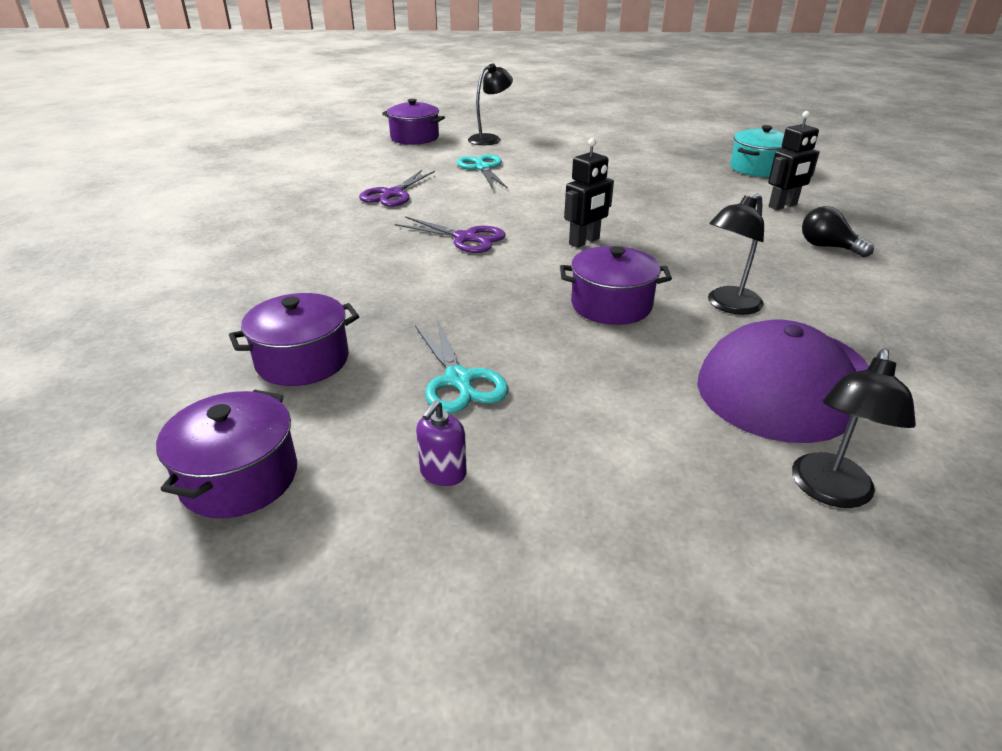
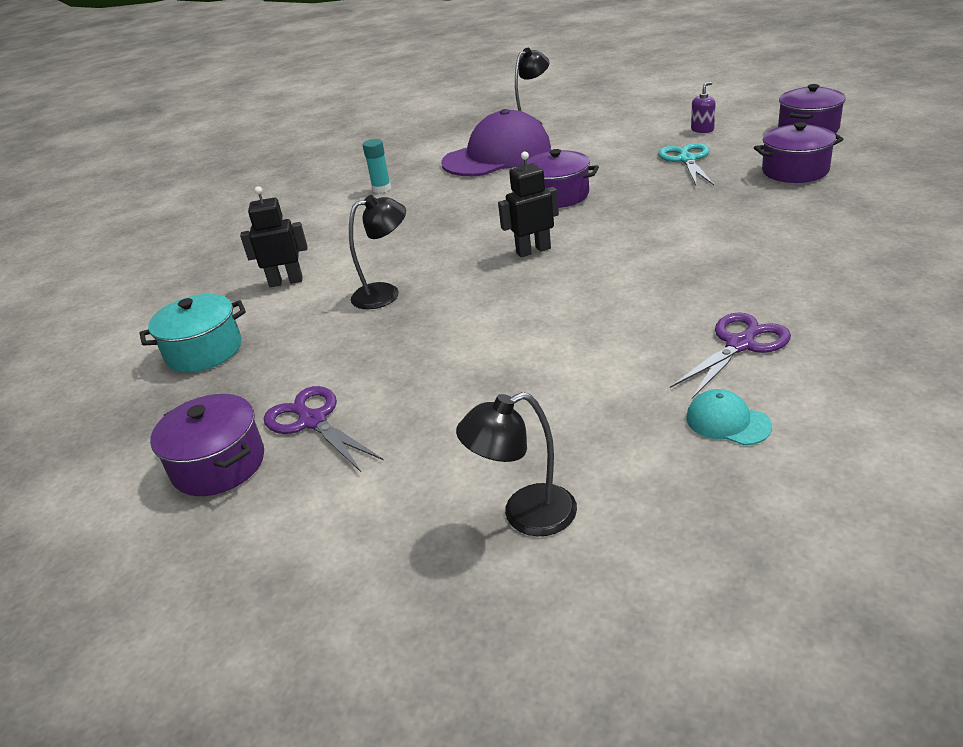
camera: 155 degrees left, 0 degrees up
purple pot [382,99,445,145] -> purple pot moved to [150,394,264,496]
purple scissors [395,216,506,253] -> purple scissors moved to [264,386,383,472]
turquoise scissors [457,154,508,188] -> none
black lamp [708,193,764,315] -> black lamp moved to [349,195,406,309]
black light bulb [802,206,874,257] -> none
none -> turquoise glue stick [363,139,391,193]
none -> turquoise cap [686,389,772,445]

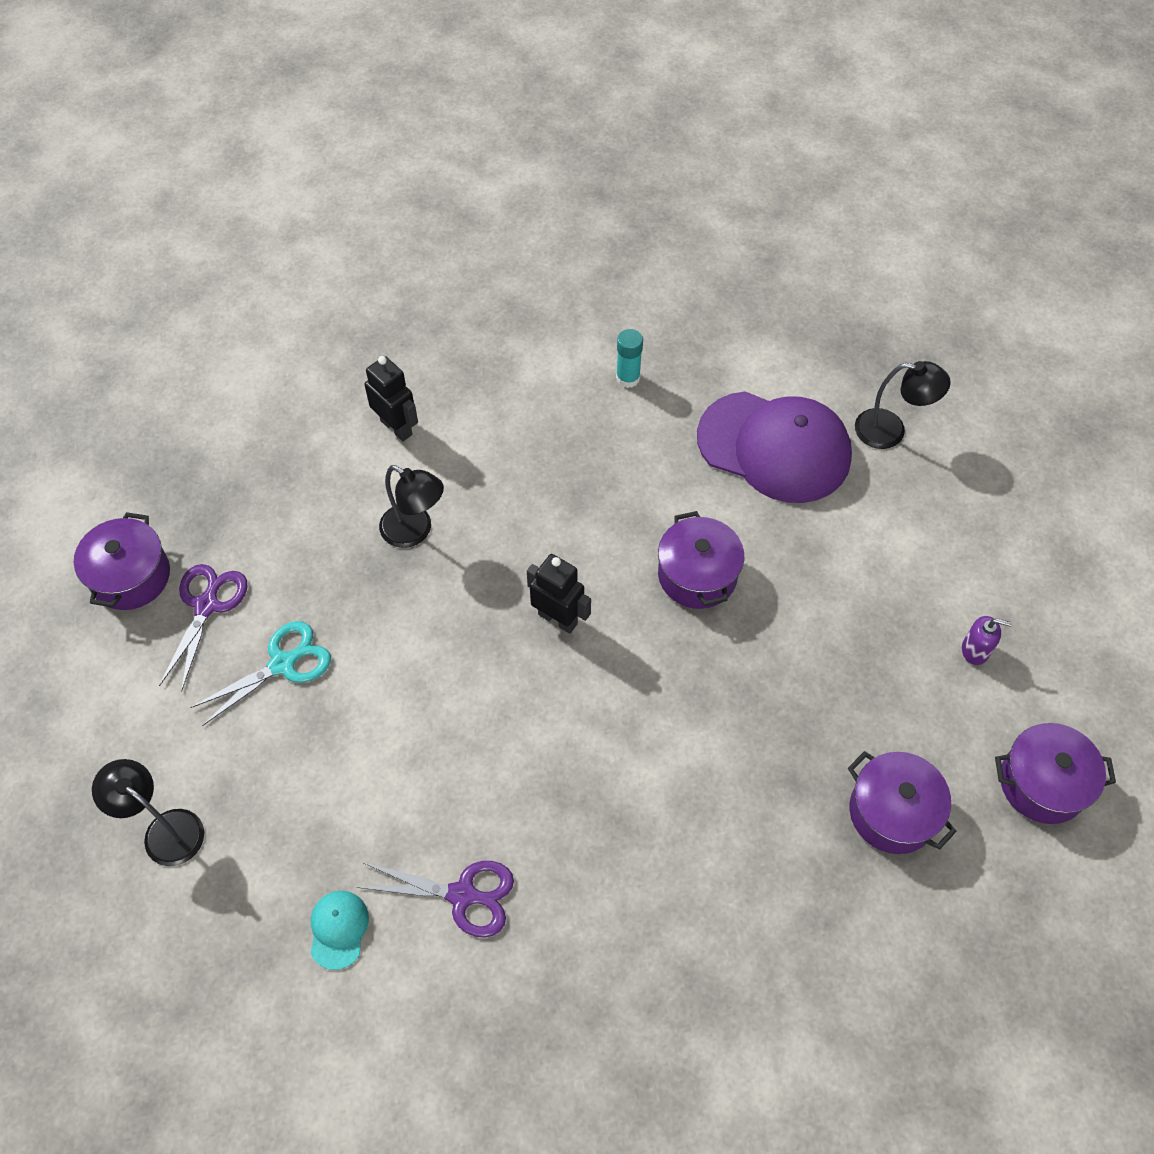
camera: 50 degrees right, 25 degrees up
turquoise pot [140,294,246,372] -> none
turquoise scissors [658,143,714,185] -> turquoise scissors moved to [190,621,331,726]

